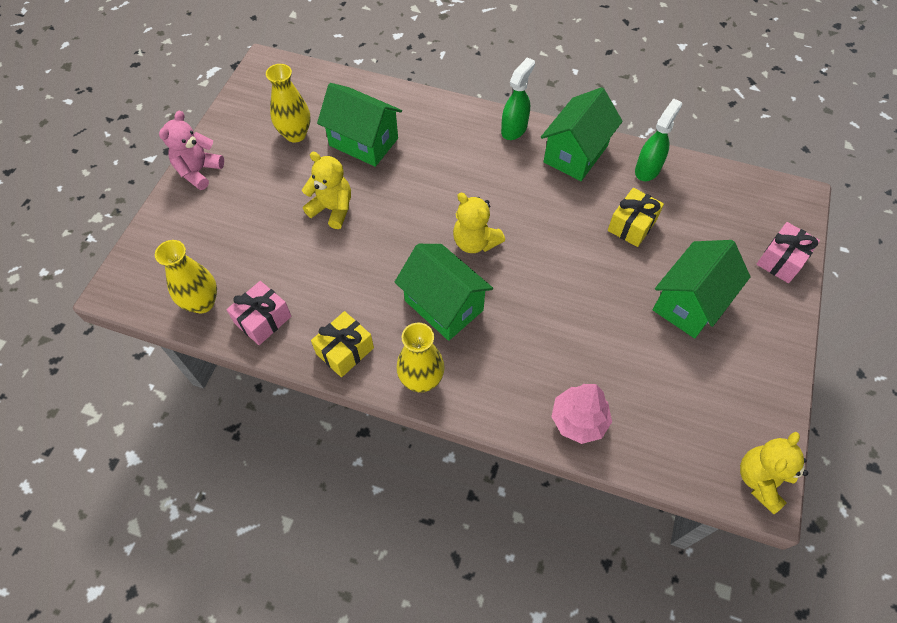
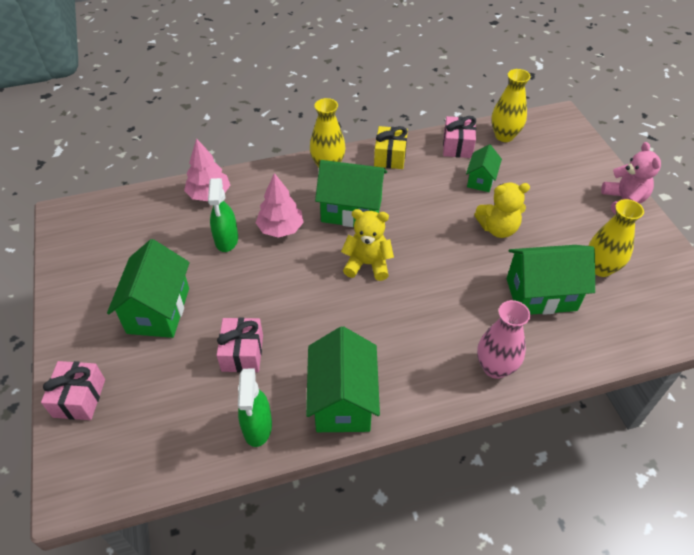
camera: 145 degrees right, 10 degrees down
green spray bottle [501,57,535,140] -> green spray bottle moved to [208,178,238,252]
yellow gift [608,188,664,247] -> pink gift [217,317,263,372]
yellow teddy bear [740,432,808,514] -> none
none -> pink tree [256,173,304,238]
none -> green house [466,144,502,192]
none -> pink vase [477,300,530,379]

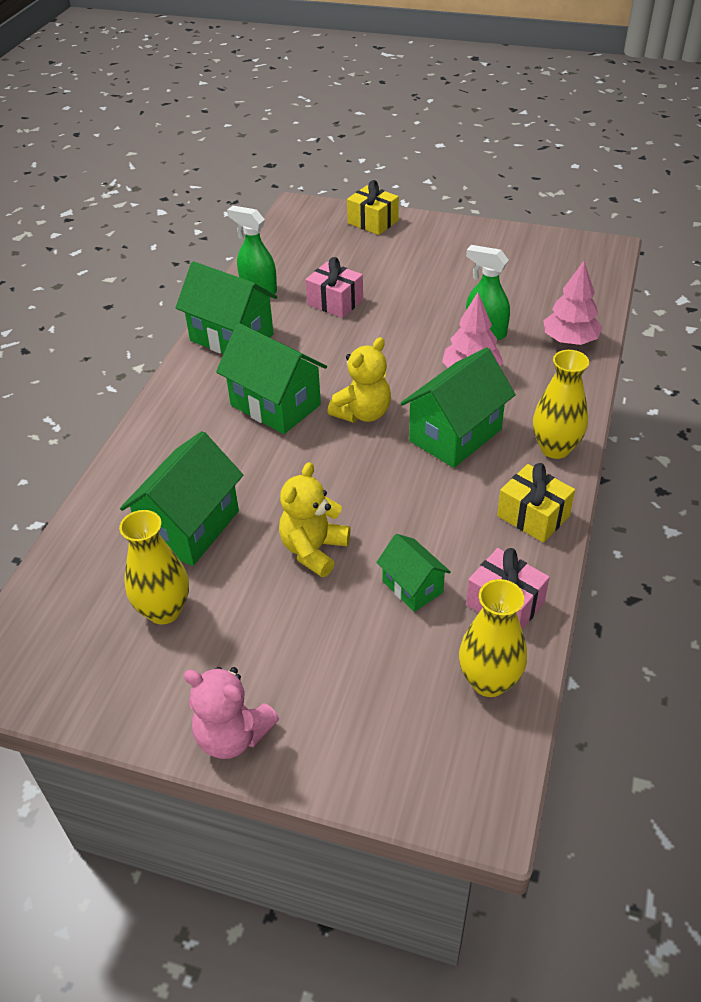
camera: 125 degrees right, 5 degrees down
pink gift [41,361,105,420] -> yellow gift [347,180,399,235]
green house [107,239,189,338] -> green house moved to [216,323,327,434]
pink vase [477,300,530,379] -> none

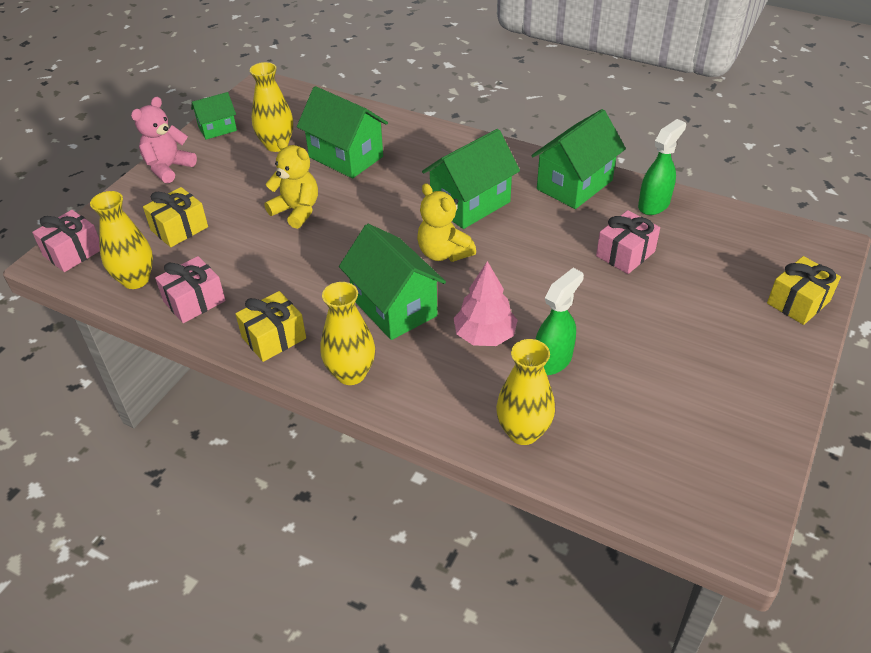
camera: 100 degrees right, 0 degrees up
green house [376,534,451,612] -> green house moved to [191,92,237,140]
pink tree [543,261,603,345] -> yellow vase [496,339,555,445]
none -> pink gift [32,210,100,272]
none -> yellow gift [143,187,208,247]

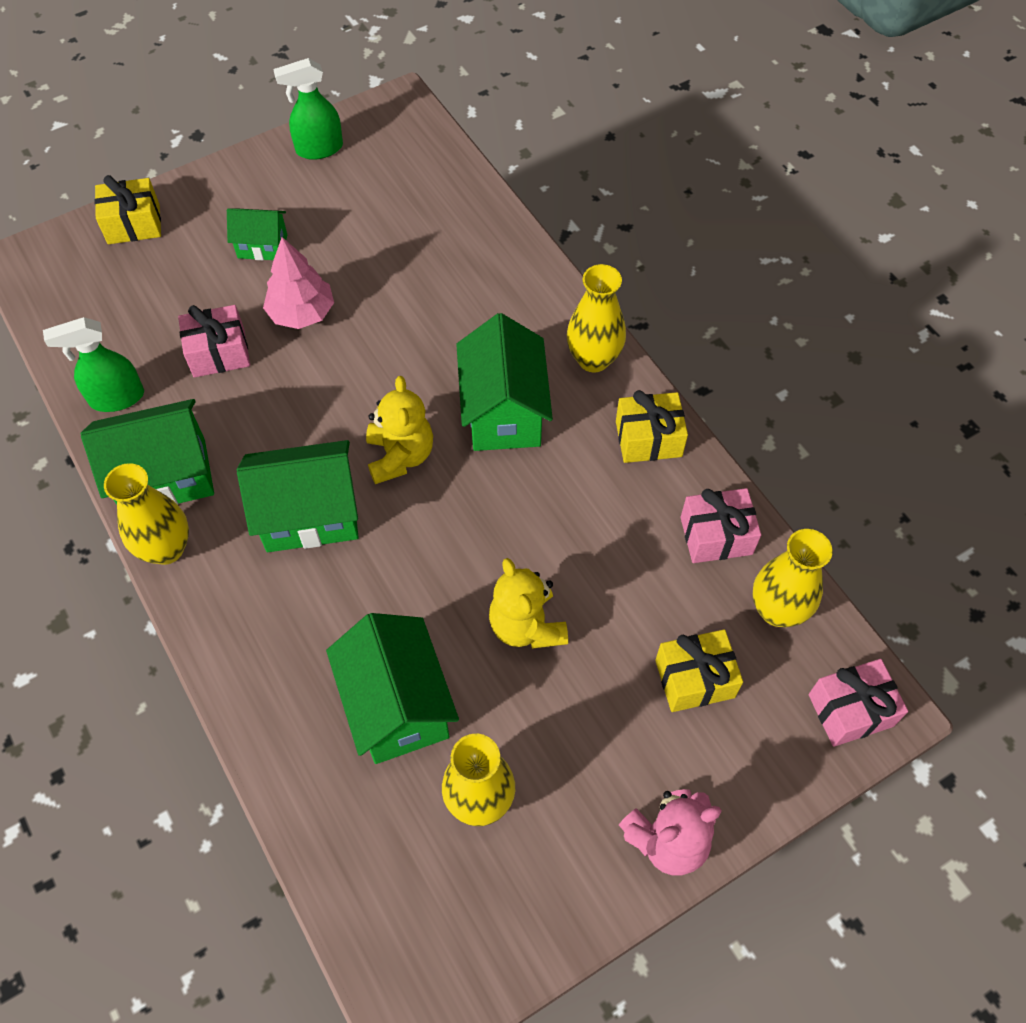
camera: 150 degrees left, 15 degrees up
green house [191,92,237,140] -> green house moved to [227,208,287,260]
pink tree [453,261,518,346] -> pink tree moved to [263,237,334,329]
yellow vase [496,339,555,445] -> yellow vase moved to [104,463,189,565]
green spray bottle [535,268,584,375] -> green spray bottle moved to [273,58,343,160]

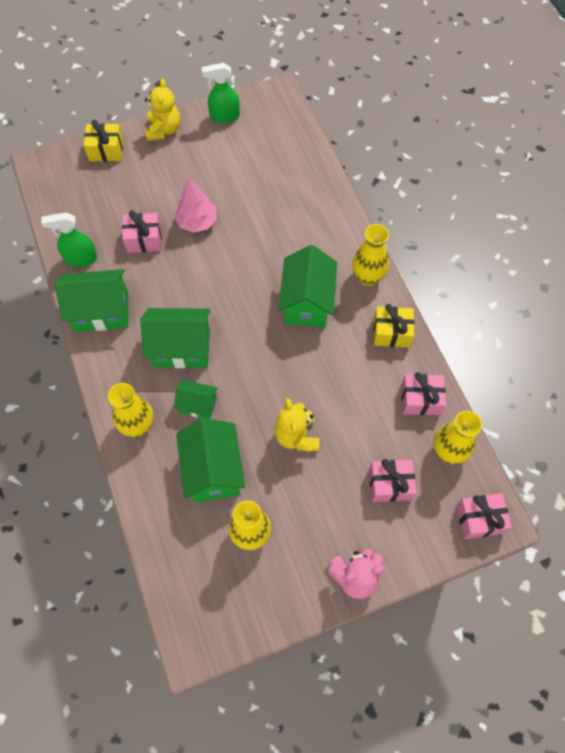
camera: 10 degrees right, 5 degrees up
yellow vase [104,463,189,565] -> yellow vase moved to [108,383,154,437]
green house [227,208,287,260] -> green house moved to [174,380,218,419]
yellow teddy bear [366,376,433,484] -> yellow teddy bear moved to [145,78,180,141]
yellow gift [655,629,743,712] -> pink gift [369,459,417,502]

